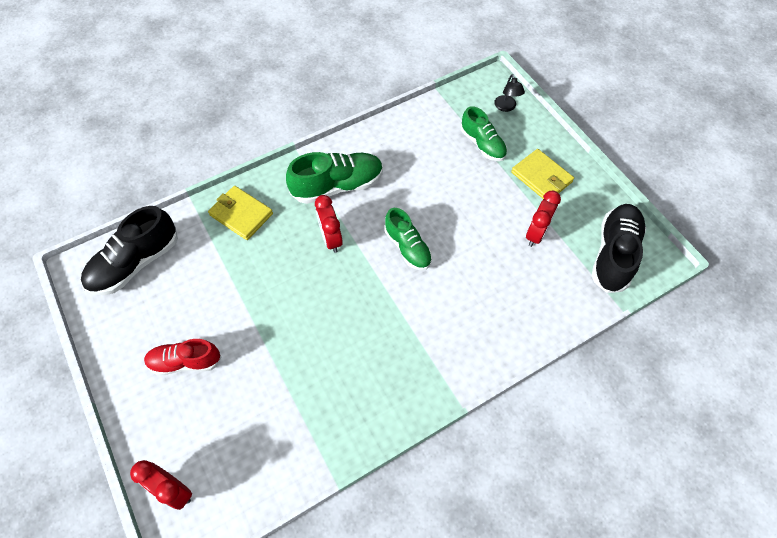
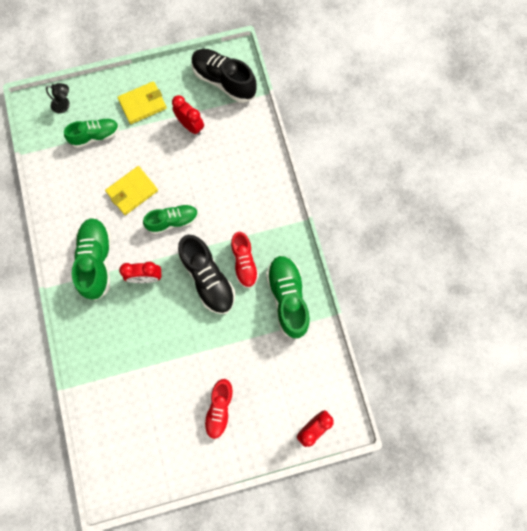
camera: 75 degrees left, 15 degrees up
black shoe [81,206,178,295] -> black shoe moved to [178,235,235,314]
yellow wallet [208,186,273,240] -> yellow wallet moved to [105,166,158,215]
none -> red shoe [231,232,259,288]
none -> green shoe [266,255,310,339]

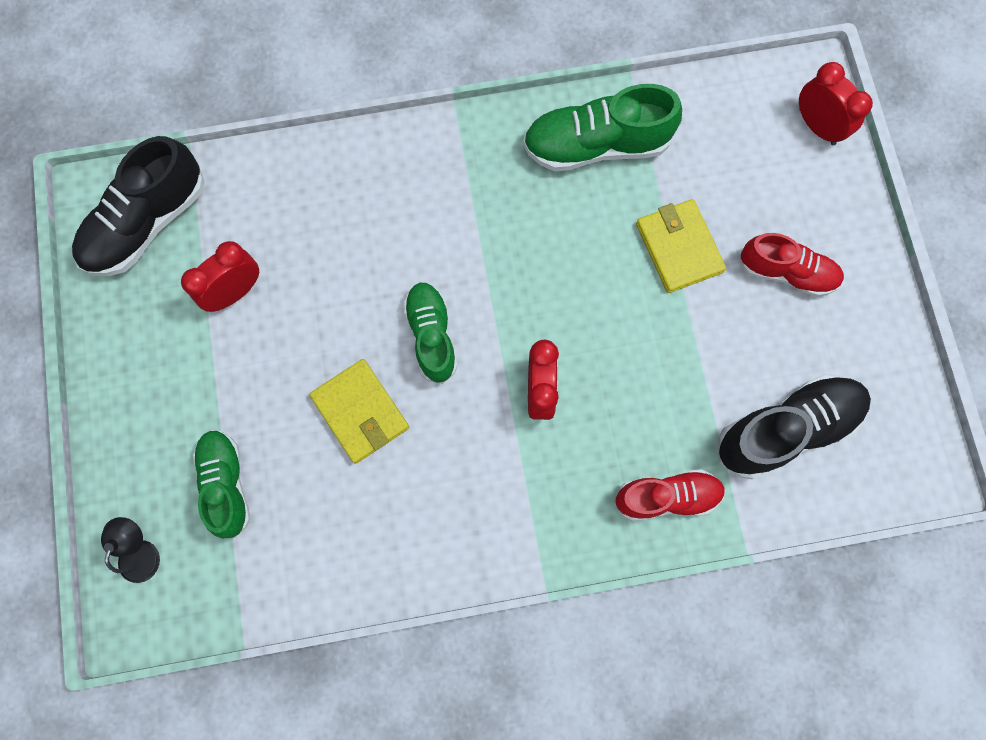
camera: 85 degrees left, 0 degrees up
green shoe [72,218,111,301] -> none
yellow wallet [117,81,167,124] -> yellow wallet moved to [636,199,726,293]
black shoe [178,235,235,314] -> black shoe moved to [718,374,871,479]
red shoe [231,232,259,288] -> red shoe moved to [614,469,726,521]

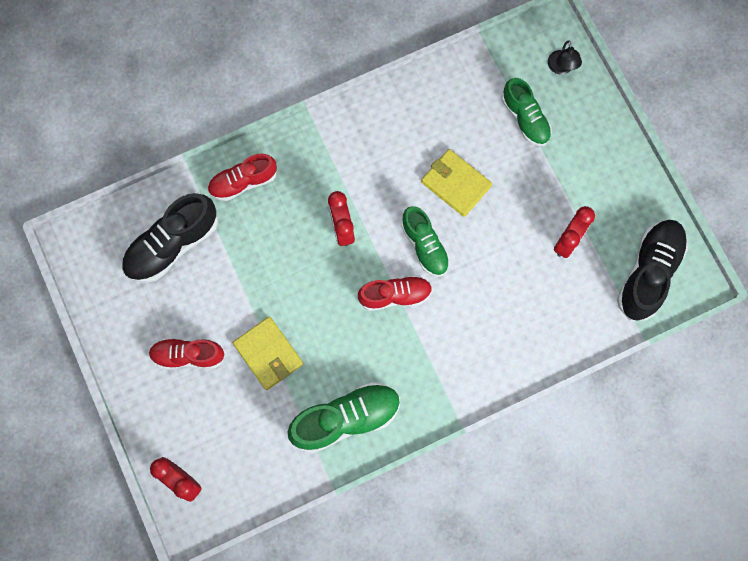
camera: 165 degrees right, 0 degrees up
none -> red shoe [358,275,432,311]

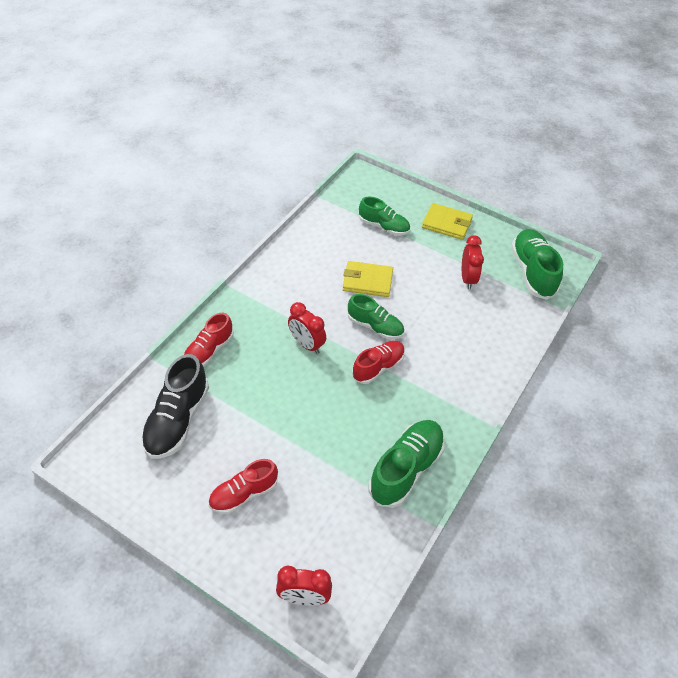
camera: 35 degrees left, 25 degrees down
yellow wallet [233,317,303,390] -> yellow wallet moved to [422,203,473,240]
black lamp [548,40,582,74] -> none
black shoe [617,220,688,321] -> green shoe [511,229,563,300]

